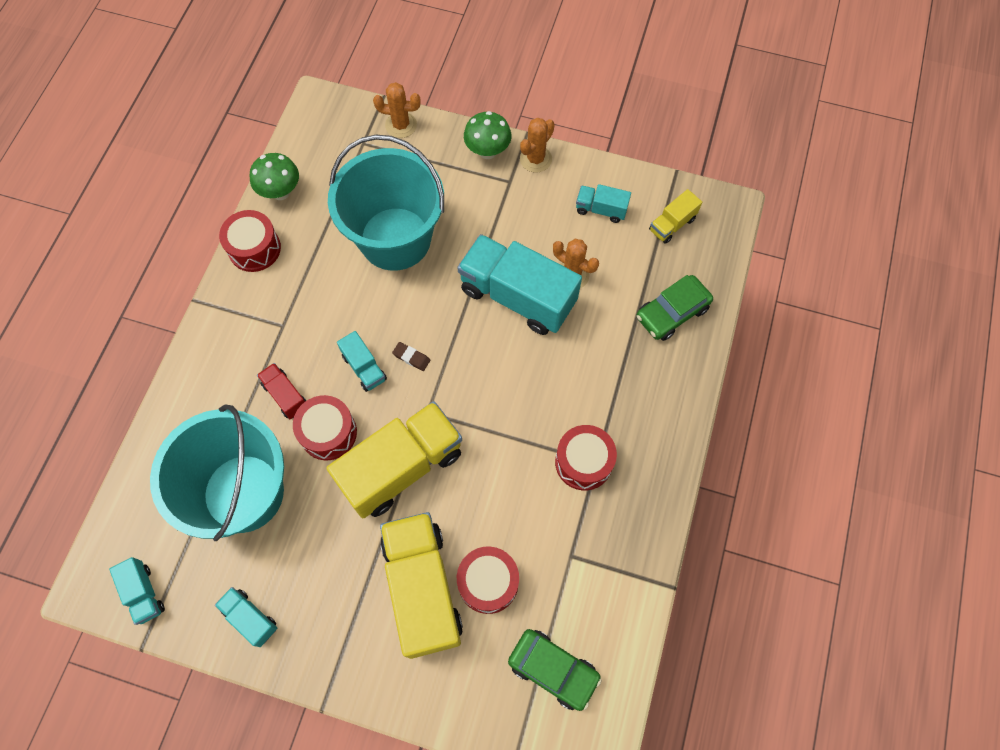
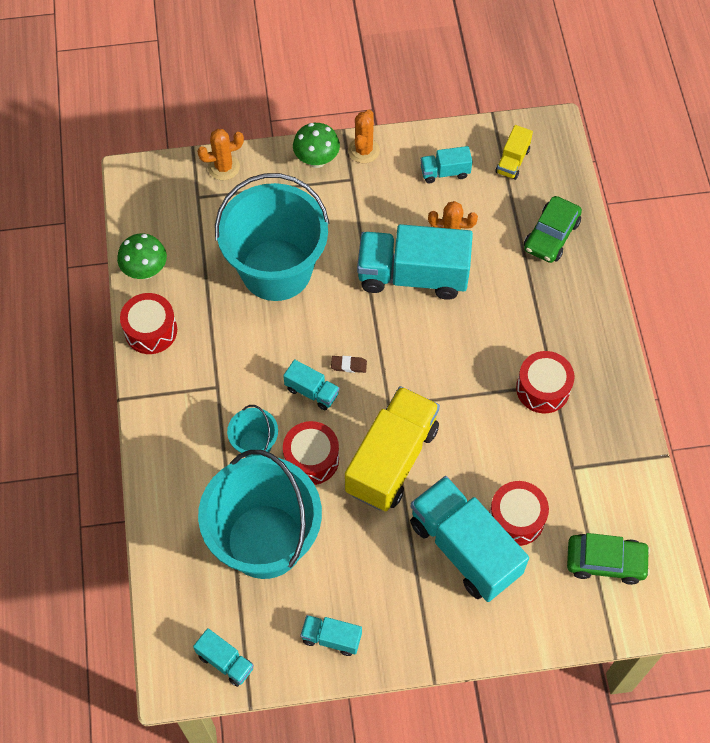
camera: 25 degrees left, 5 degrees down
red truck [257,363,307,419] -> turquoise bucket [227,405,278,458]
yellow truck [380,512,463,659] -> turquoise truck [410,476,529,602]

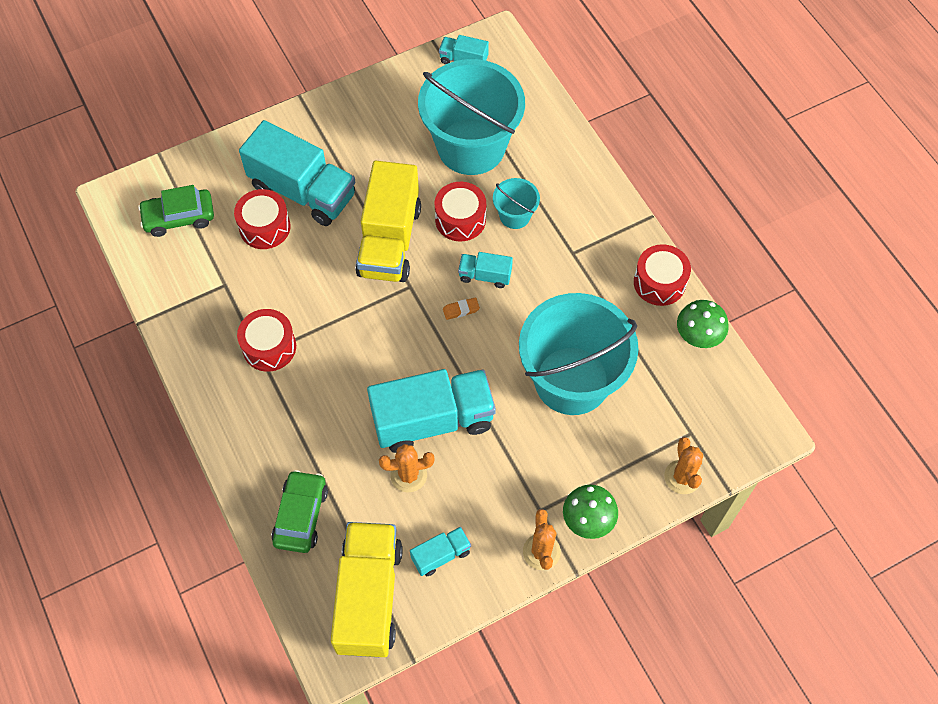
camera: 160 degrees right, 0 degrees up
orange cactus [197,129,244,180] -> orange cactus turned 60 degrees counterclockwise [664,437,703,494]
turquoise truck [300,615,362,656] -> none
brown eraser [331,356,367,373] -> orange eraser [443,297,480,320]
yellow truck [495,125,533,180] -> yellow truck [331,522,403,657], size x2.15

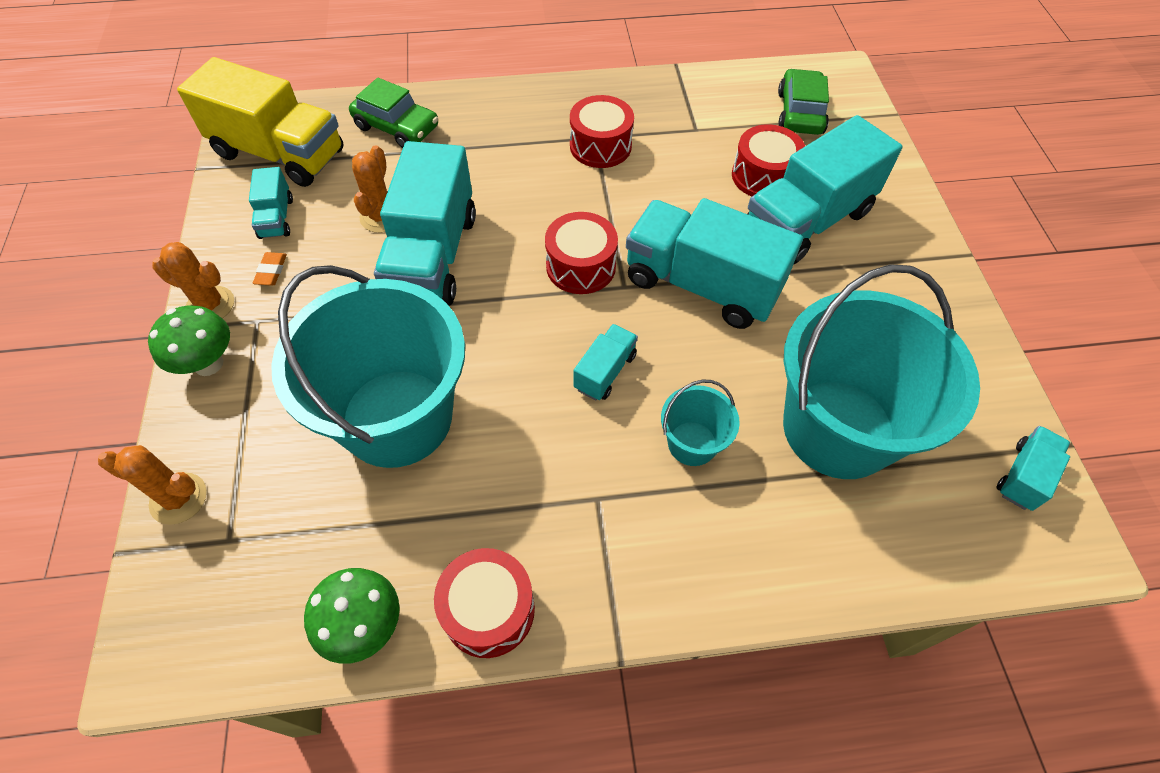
camera: 110 degrees right, 5 degrees down
yellow truck [355,161,421,282] -> turquoise truck [626,198,803,329]
red drum [434,182,486,241] -> red drum moved to [545,212,618,294]
orange eraser [443,297,480,320] -> orange eraser moved to [253,252,287,285]

